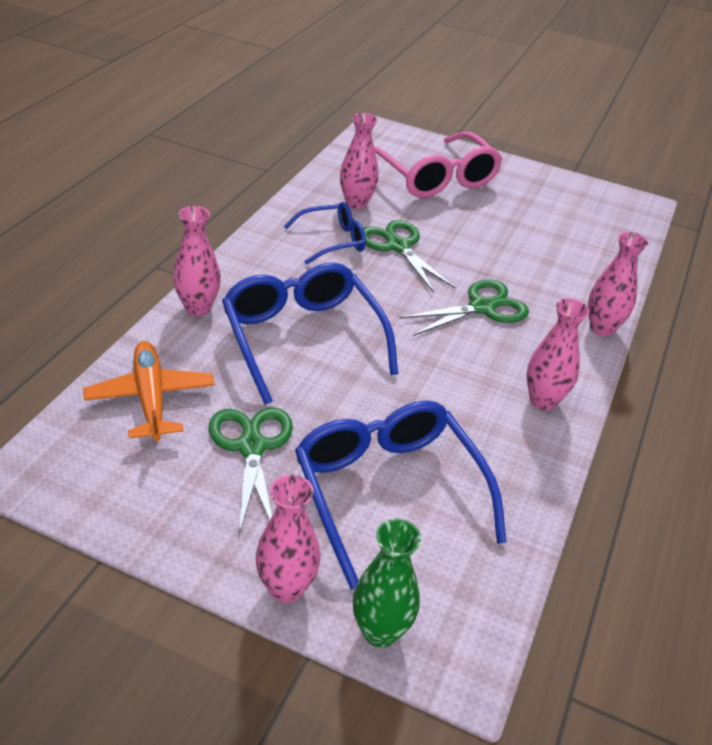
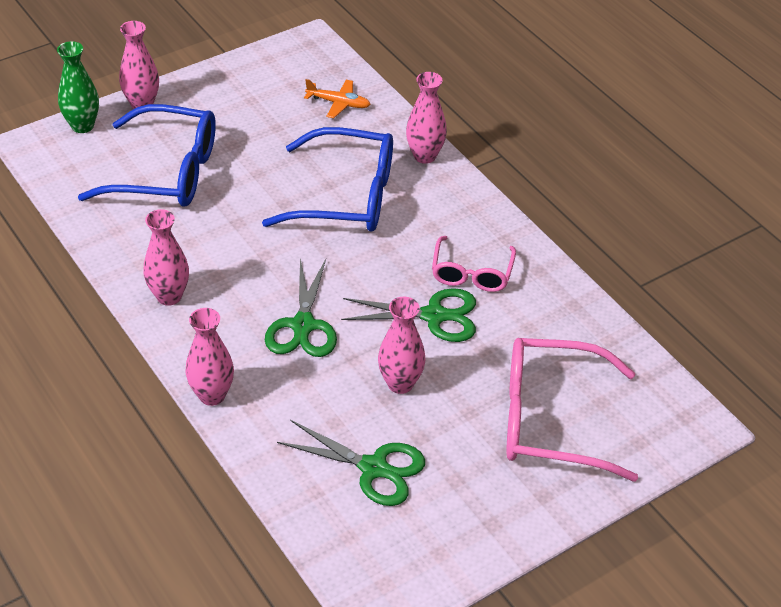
camera: 125 degrees right, 5 degrees up
orange plane [83,341,215,441] -> orange plane [304,79,371,118], size x0.65
green scissors [209,408,293,534] -> green scissors moved to [277,420,425,506]
blue glasses [284,202,366,265] -> pink glasses [432,236,516,292]
pink vase [340,113,379,209] -> pink vase moved to [378,297,426,394]

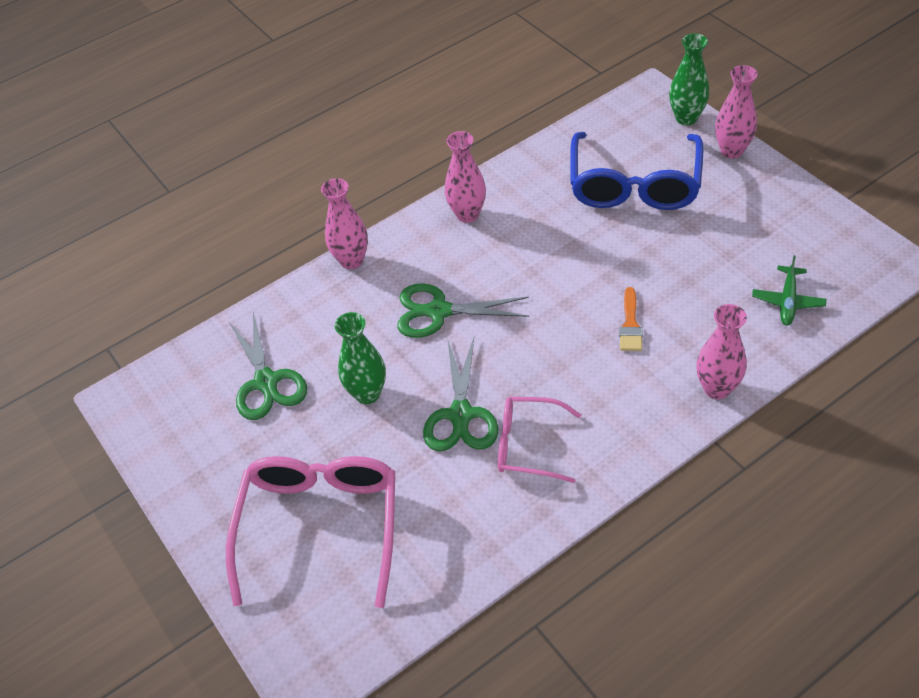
camera: 95 degrees right, 5 degrees up
blue glasses [262,127,393,232] -> orange brush [619,287,643,351]
green scissors [277,420,425,506] -> green scissors turned 45 degrees counterclockwise [229,312,307,420]
orange plane [304,79,371,118] -> green plane [752,255,826,326]
pink vase [378,297,426,394] -> green vase [335,312,386,404]

